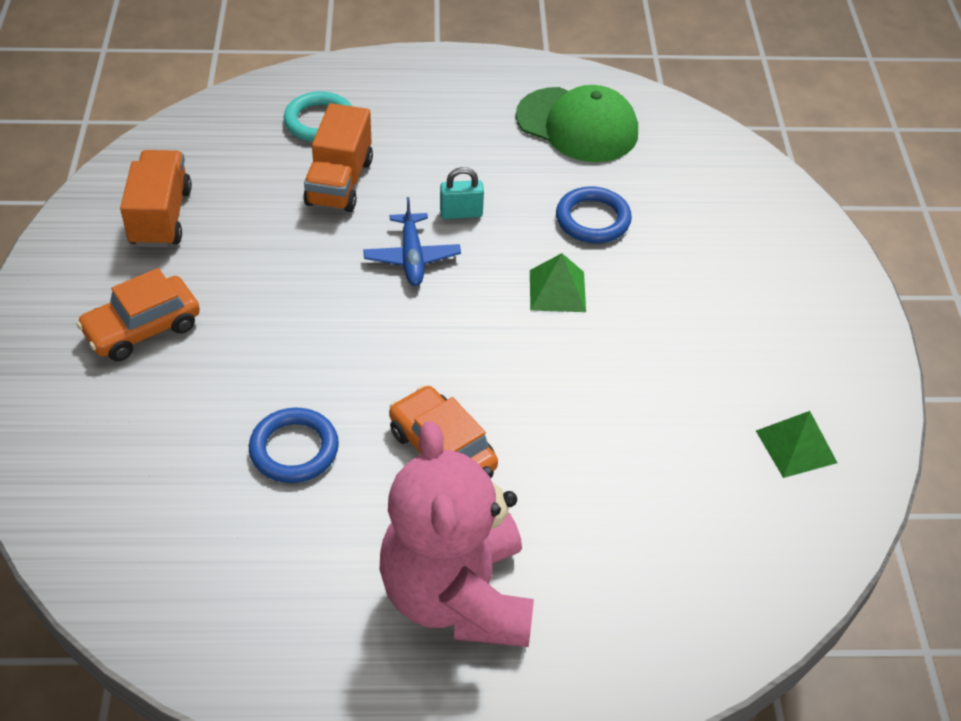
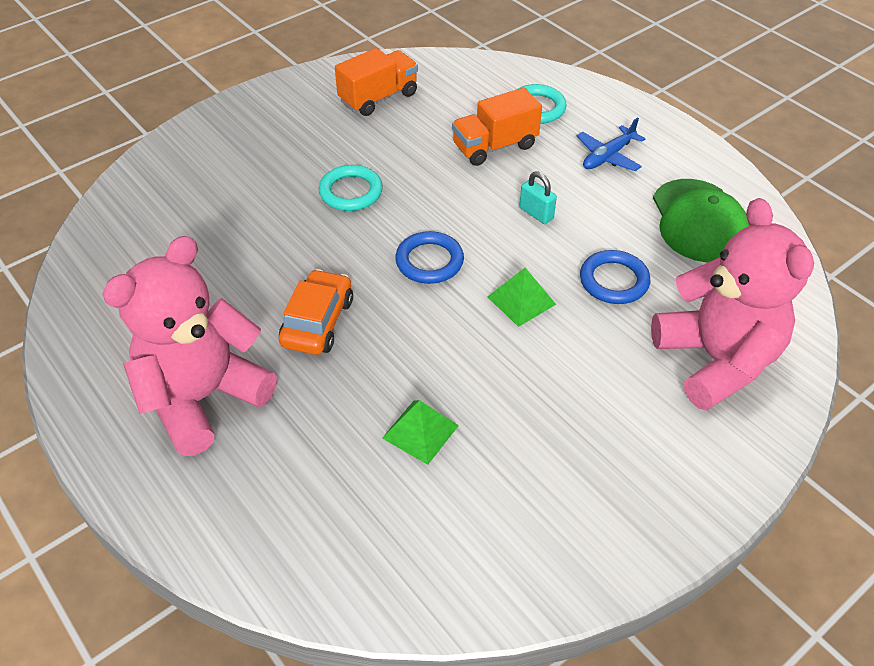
camera: 55 degrees right, 0 degrees up
orange car [76,268,200,361] -> none
blue ring [249,408,339,483] -> blue ring moved to [395,231,464,284]
blue plane [363,197,461,286] -> blue plane moved to [577,117,645,171]
green pyramid [756,411,837,478] -> green pyramid moved to [382,400,459,465]
none -> turquoise ring [319,165,383,211]
none -> pink teddy bear [651,198,814,411]

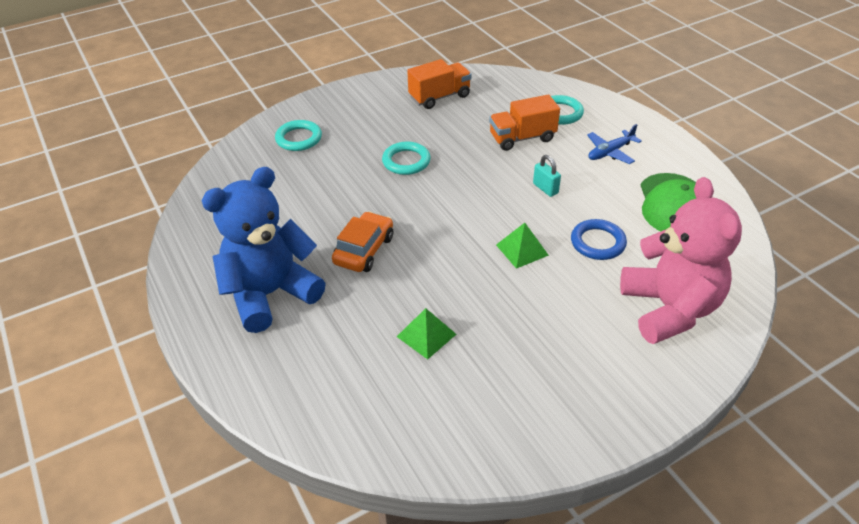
camera: 10 degrees right, 5 degrees down
pink teddy bear [102,236,277,456] -> blue teddy bear [202,167,326,333]
blue ring [395,231,464,284] -> none
none -> turquoise ring [275,120,322,151]

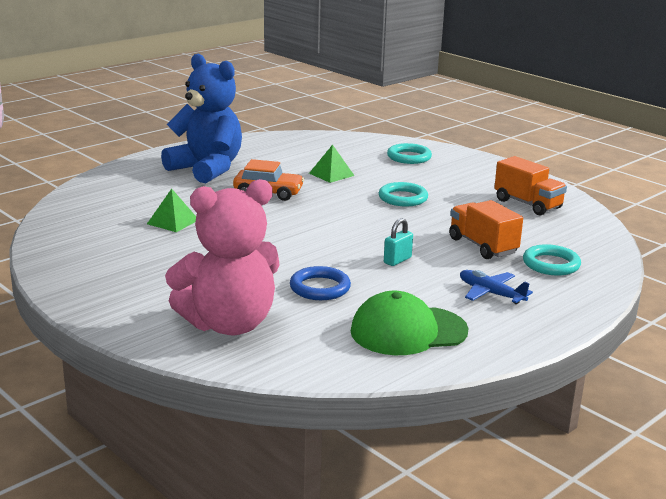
camera: 75 degrees right, 20 degrees down
green pyramid [496,223,549,269] -> green pyramid moved to [309,145,354,183]

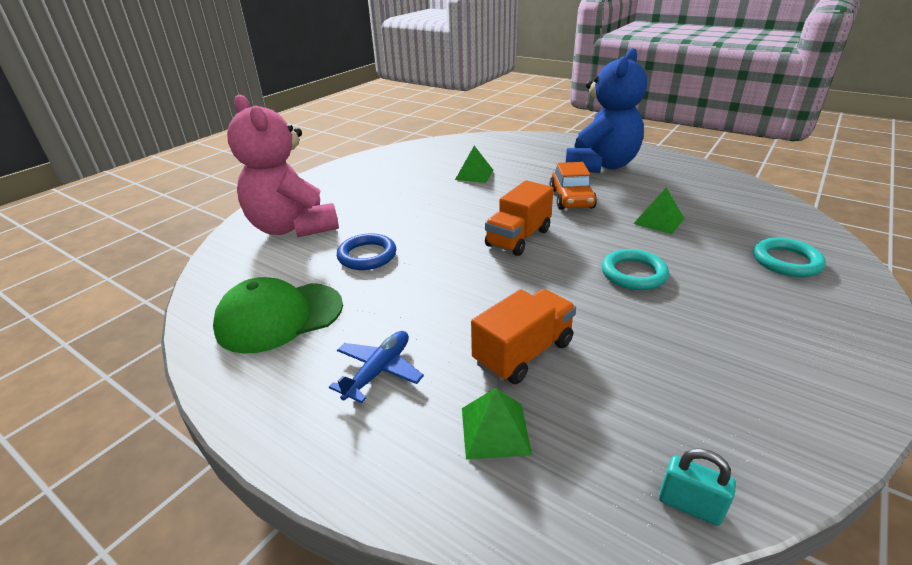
camera: 80 degrees right, 10 degrees up
green cap [351,291,469,355] -> green cap turned 90 degrees counterclockwise [213,277,343,354]
turquoise padlock [384,218,413,266] -> turquoise padlock moved to [659,449,736,526]
orange truck [494,156,567,216] -> orange truck moved to [485,180,554,256]
turquoise ring [523,244,581,276] -> green pyramid [462,388,532,460]

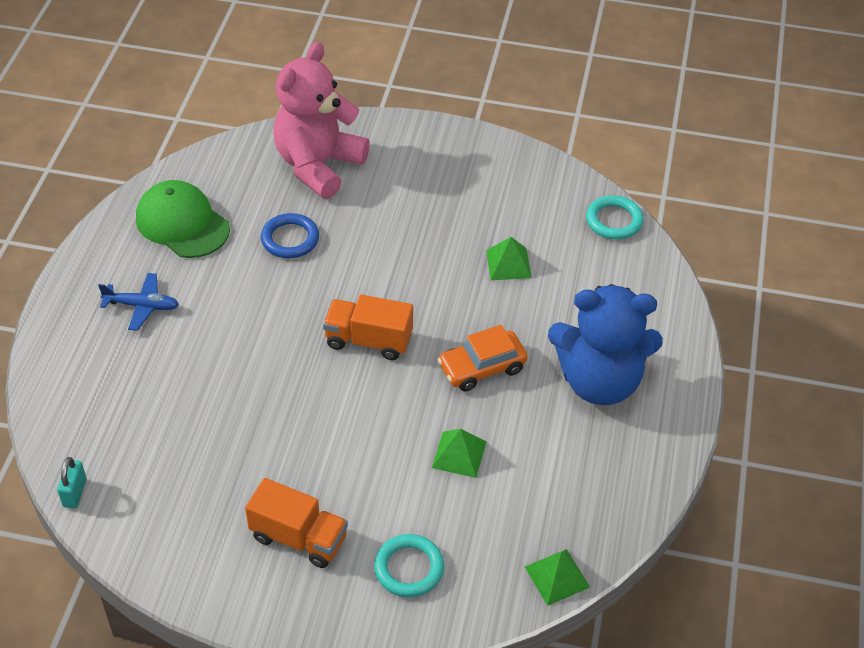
camera: 65 degrees right, 15 degrees up
green pyramid [462,388,532,460] -> green pyramid moved to [525,549,590,606]
orange truck [471,289,576,384] -> orange truck moved to [245,478,348,568]
turquoise ring [602,249,669,290] -> turquoise ring moved to [586,195,644,239]

